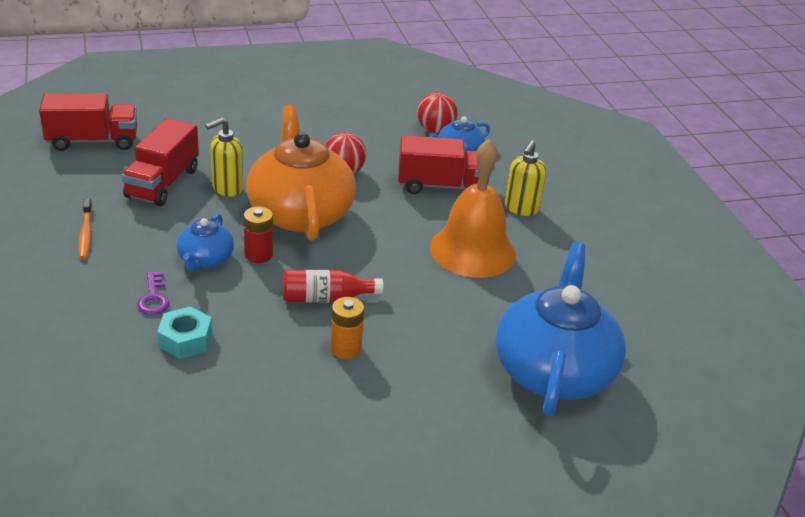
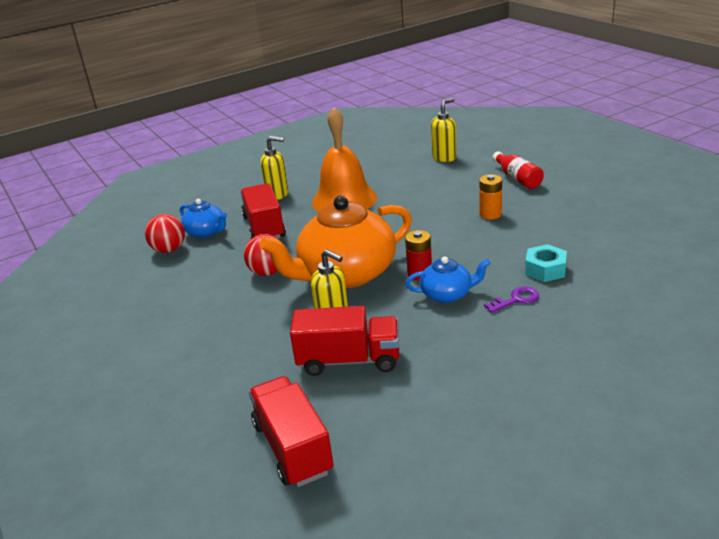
camera: 100 degrees left, 5 degrees down
orange toothbrush [78,198,92,259] -> none
red bottle [283,270,383,302] -> red bottle moved to [493,152,544,189]
blue teapot [496,242,626,416] -> yellow soap dispenser [431,98,457,162]

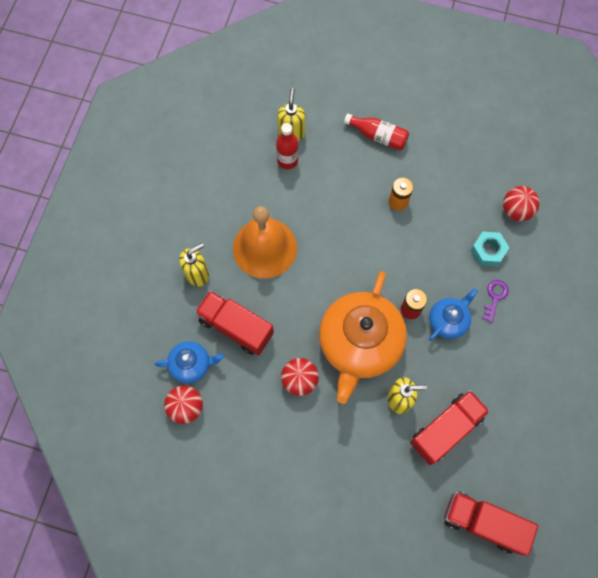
camera: 45 degrees left, 40 degrees up
none -> red bottle [276,123,298,169]
none -> red ball [503,186,540,221]

